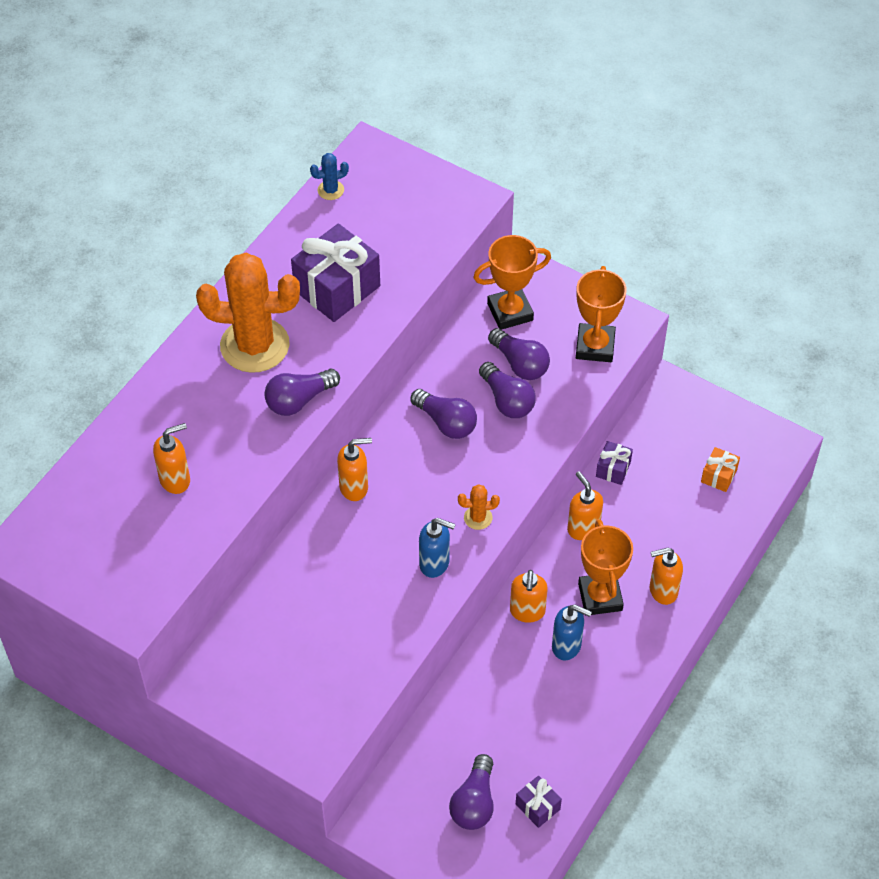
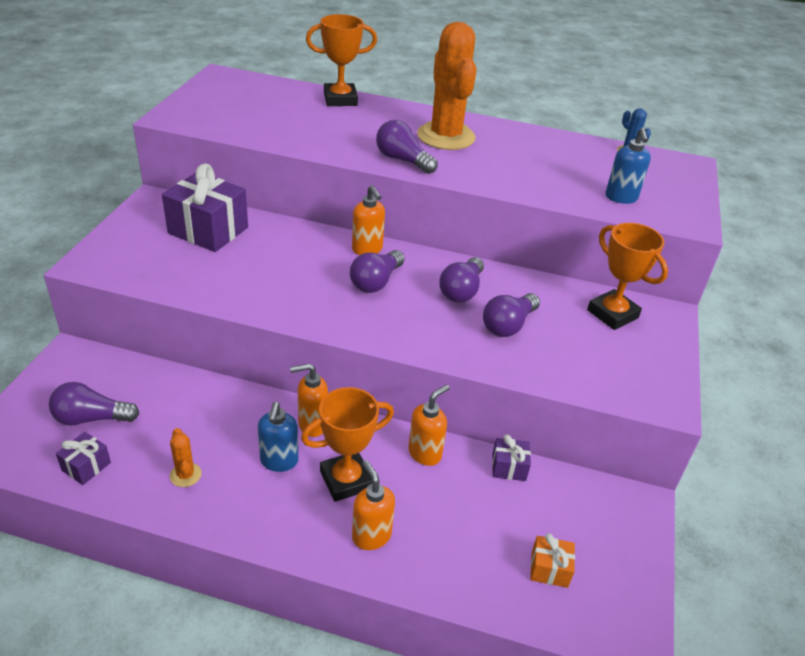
camera: 70 degrees right, 15 degrees down
orange soap dispenser [153,423,190,494] -> none
purple gift [291,223,380,322] -> purple gift moved to [162,163,248,252]
blue soap dispenser [419,518,456,578] -> blue soap dispenser moved to [606,128,651,204]
orange cactus [458,484,500,530] -> orange cactus moved to [170,428,202,487]
purple light bulb [488,328,550,380] -> purple light bulb moved to [350,250,405,293]
orange trophy [576,266,627,362] -> orange trophy moved to [306,14,377,106]

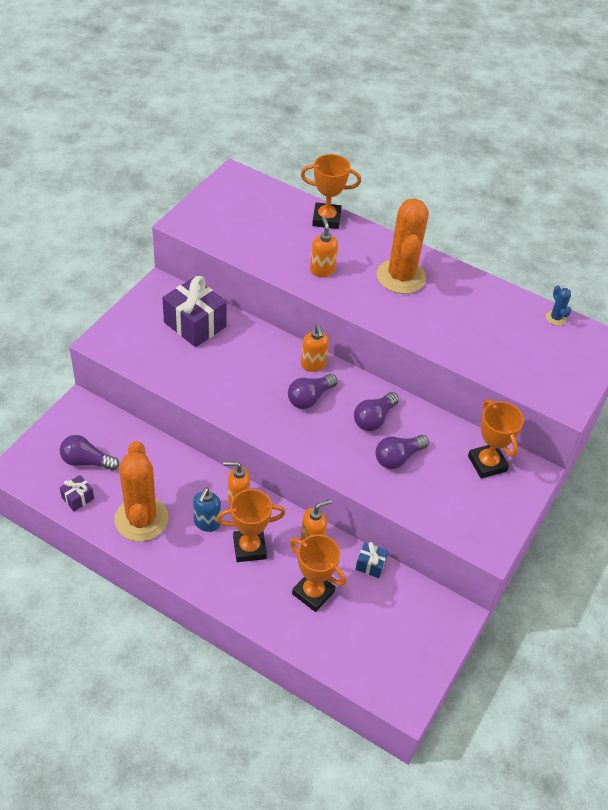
camera: 15 degrees right, 10 degrees up
orange cactus [170,428,202,487] -> orange cactus [114,441,169,542], size x2.45
orange soap dispenser [352,460,395,550] -> orange soap dispenser moved to [310,216,338,277]
purple light bulb [376,120,438,174] -> none
purple gift [492,434,531,481] -> blue gift [355,542,388,578]
orange gift [530,533,575,588] -> none
blue soap dispenser [606,128,651,204] -> none
none -> orange trophy [290,535,346,612]

